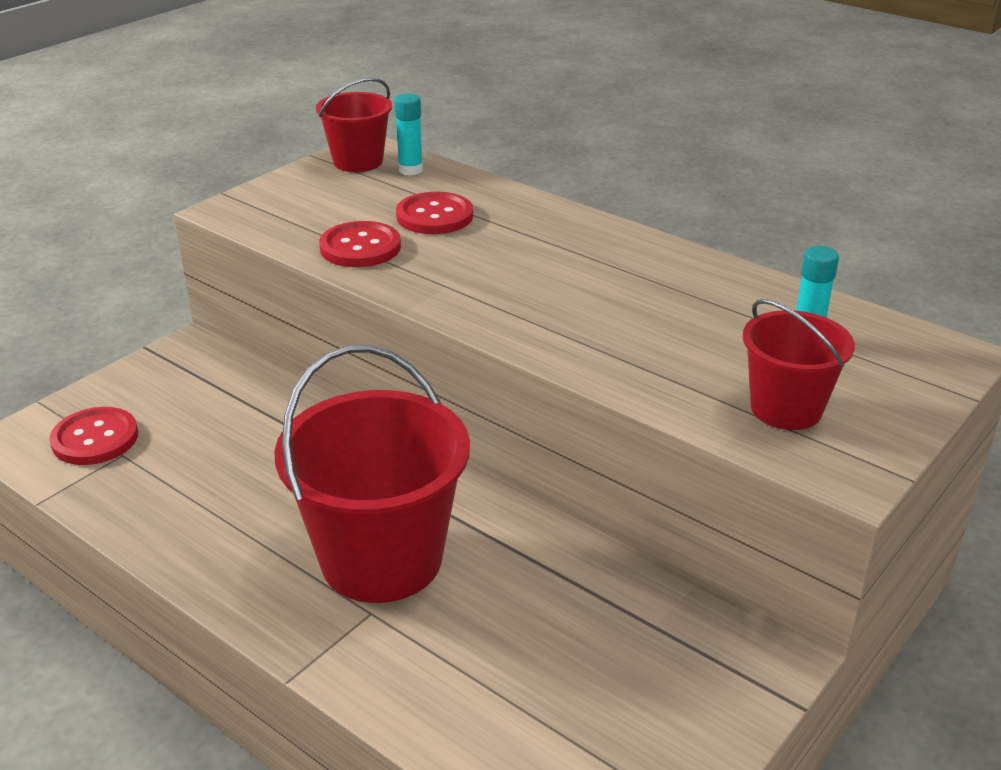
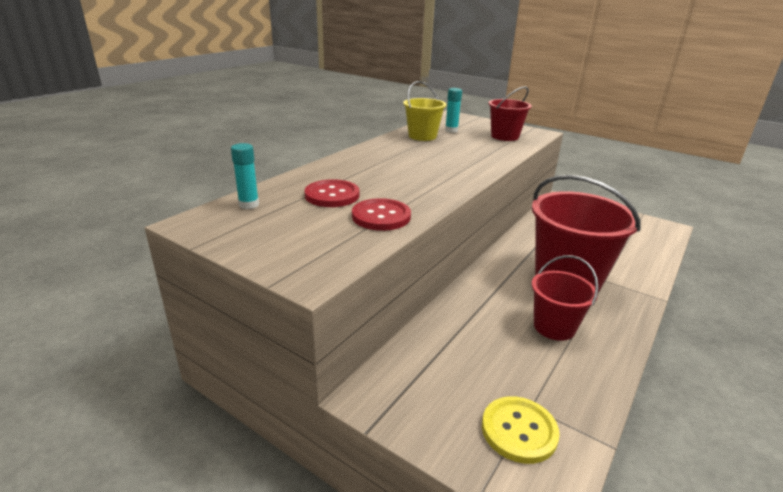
camera: 95 degrees left, 5 degrees down
red button [49,407,138,465] -> yellow button [482,396,560,464]
red bucket [316,78,392,172] -> red bucket moved to [532,255,599,341]
none -> yellow bucket [403,81,446,141]

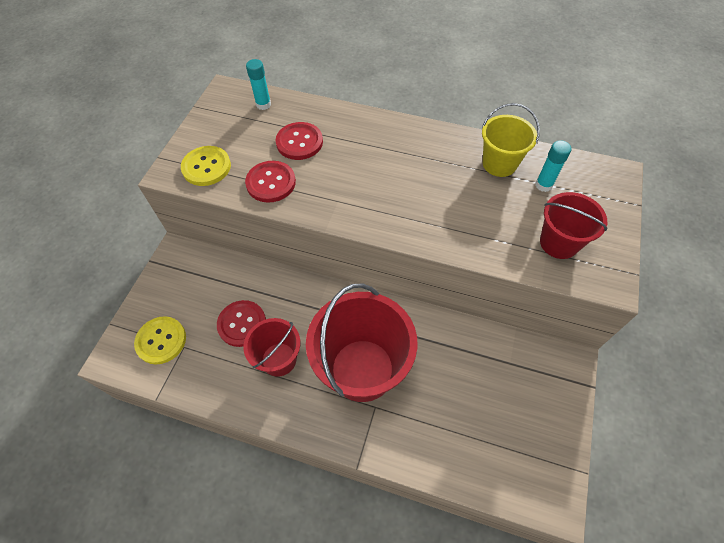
camera: 75 degrees right, 30 degrees up
none -> yellow button [181,146,231,186]
none -> red button [217,300,266,347]

